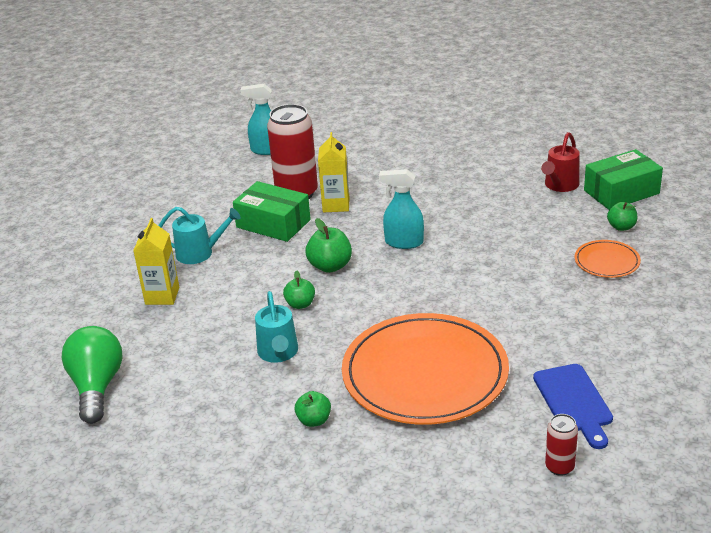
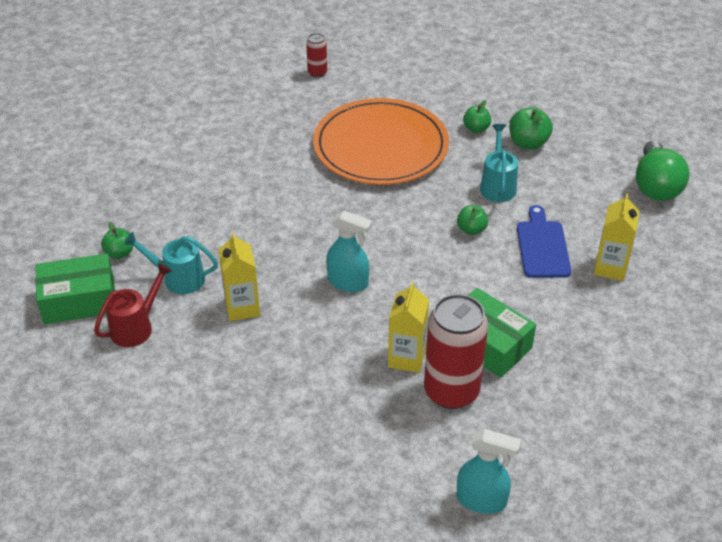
camera: 170 degrees left, 10 degrees up
turquoise watering can [158,207,241,264] -> turquoise watering can moved to [124,232,218,294]
green apple [305,218,352,273] -> green apple moved to [509,107,553,150]
blue cutting board [533,364,613,449] -> blue cutting board moved to [517,205,571,278]
orange plate [575,240,641,278] -> none
none -> yellow carton [219,232,260,321]

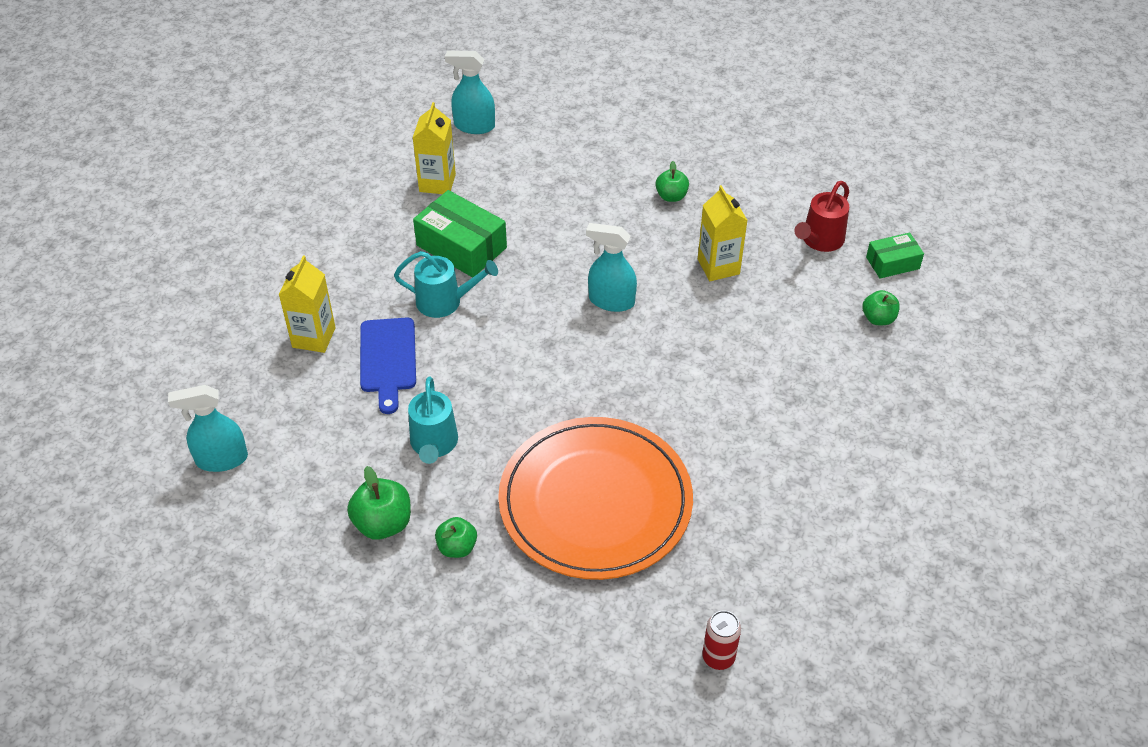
camera: 175 degrees right, 5 degrees up
green box [35,254,115,324] -> green box [866,233,924,279], size x0.59
turquoise watering can [124,232,218,294] -> turquoise watering can moved to [394,251,498,318]
yellow carton [388,282,429,373] -> yellow carton moved to [413,102,456,194]
red can [424,294,488,409] -> none
green apple [457,205,488,235] -> green apple moved to [655,161,689,202]
green light bulb [636,141,690,201] -> turquoise spray bottle [168,385,248,472]

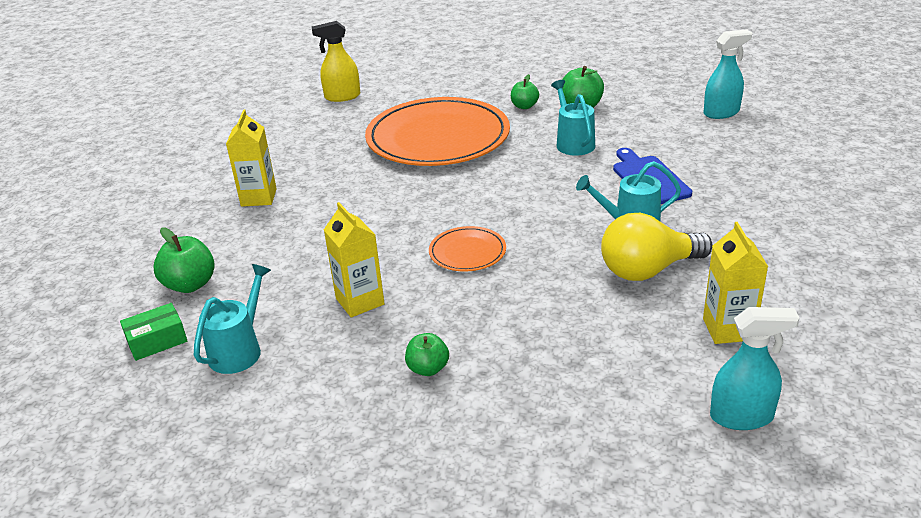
camera: 170 degrees right, 15 degrees down
yellow carton [279,255,336,353] -> yellow carton moved to [226,109,277,207]
green box [413,190,507,277] -> yellow light bulb [601,213,713,281]
turquoise spray bottle [586,223,637,312] -> orange plate [429,226,506,272]
red can [702,610,741,670] -> yellow spray bottle [312,21,360,102]
red watering can [794,181,849,252] -> turquoise watering can [194,264,271,374]
green apple [862,290,900,325] -> green apple [153,227,215,293], size x1.52

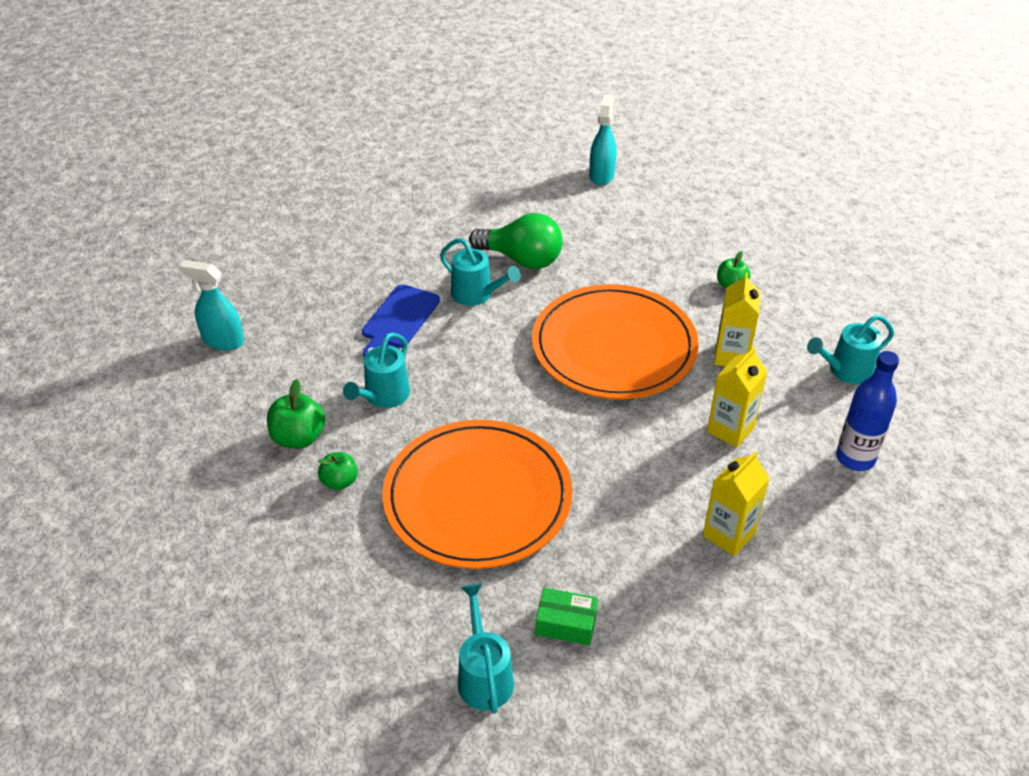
camera: 140 degrees left, 10 degrees up
green box [120,303,187,361] -> green box moved to [535,588,598,645]
green apple [153,227,215,293] -> blue bottle [836,351,899,471]
yellow spray bottle [312,21,360,102] -> turquoise watering can [458,584,514,713]
orange plate [429,226,506,272] -> orange plate [532,284,699,399], size x2.28
yellow light bulb [601,213,713,281] -> green light bulb [469,213,562,269]
yellow carton [703,222,768,344] -> yellow carton moved to [707,347,767,448]
turquoise spray bottle [710,307,800,430] -> turquoise spray bottle turned 60 degrees clockwise [589,94,617,185]

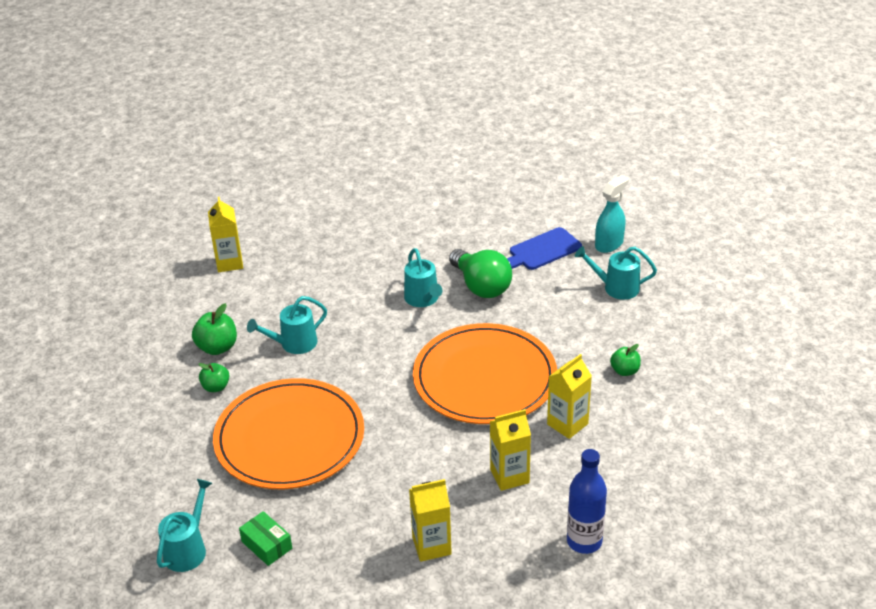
camera: 35 degrees right, 5 degrees down
turquoise spray bottle [179,260,244,350] -> yellow carton [208,197,243,272]
blue cutting board [362,284,440,357] -> blue cutting board moved to [507,227,582,270]
turquoise watering can [807,315,894,384] -> turquoise watering can moved to [575,246,657,300]

